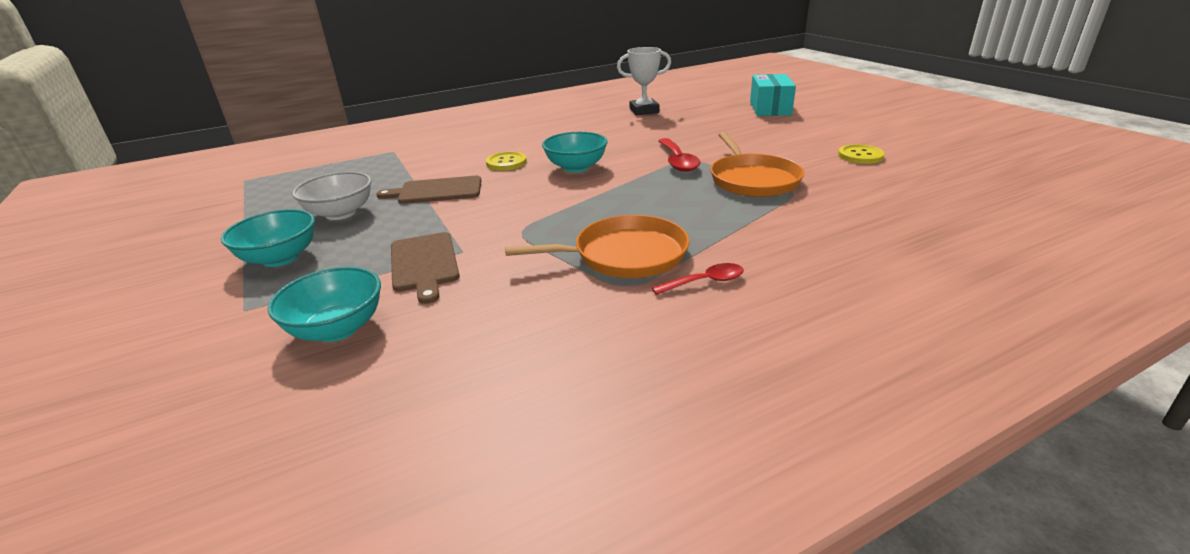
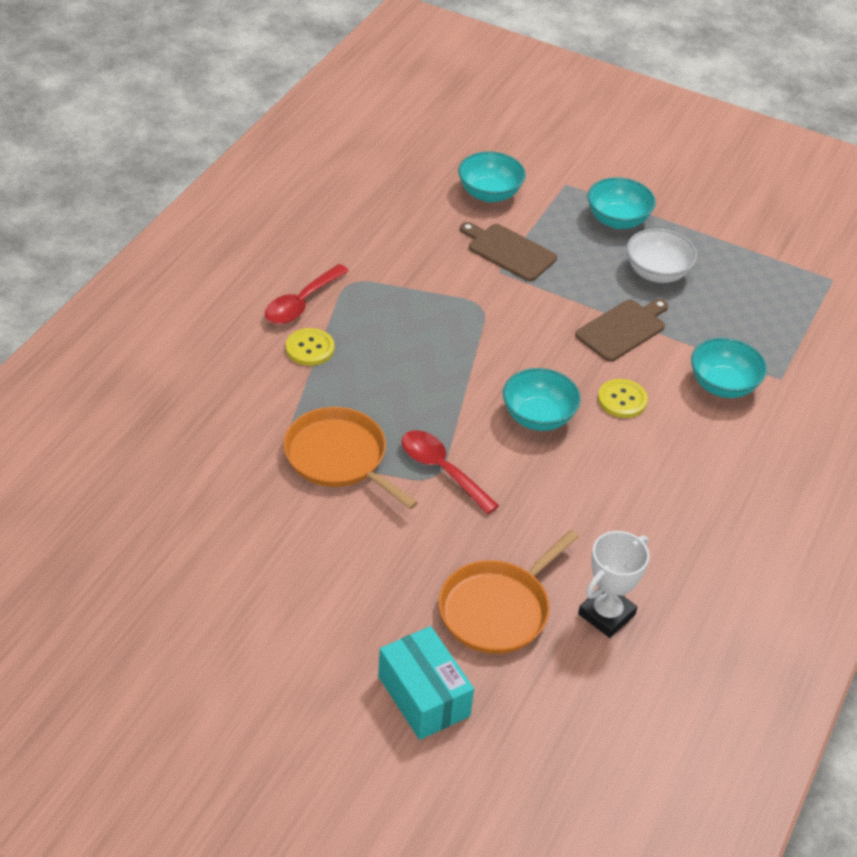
camera: 140 degrees right, 15 degrees up
orange pan [505,215,690,278] -> orange pan moved to [439,530,579,654]
red spoon [652,263,744,295] -> red spoon [265,264,349,324], size x1.56
yellow button [838,144,885,164] -> yellow button moved to [286,328,334,366]
none -> turquoise bowl [691,338,767,398]

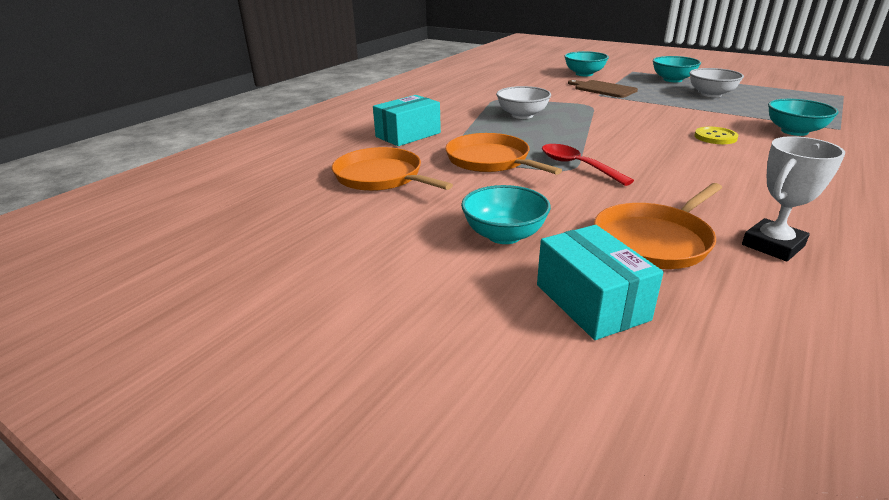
camera: 10 degrees right, 15 degrees down
red spoon [265,264,349,324] -> none
yellow button [286,328,334,366] -> none
turquoise bowl [503,368,581,431] -> turquoise bowl moved to [461,185,551,244]
brown cutting board [575,299,668,362] -> none
none -> orange pan [332,147,453,191]
none -> turquoise box [373,95,441,146]
none -> white bowl [496,86,551,119]

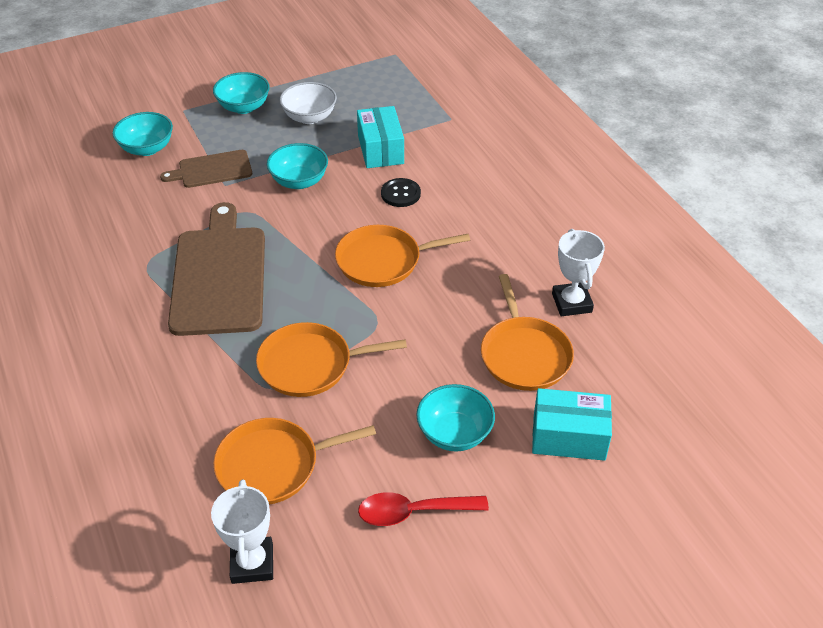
camera: 60 degrees left, 15 degrees up
turquoise box [373,95,441,146] -> turquoise box moved to [357,106,404,168]
white bowl [496,86,551,119] -> brown cutting board [168,202,265,336]
red spoon [542,144,634,186] -> red spoon moved to [358,492,489,526]
yellow button [694,127,738,144] -> black button [381,178,421,207]
turquoise bowl [768,99,839,136] -> turquoise bowl moved to [267,143,328,189]
none -> white trophy [211,479,273,584]
none -> orange pan [335,225,470,287]

